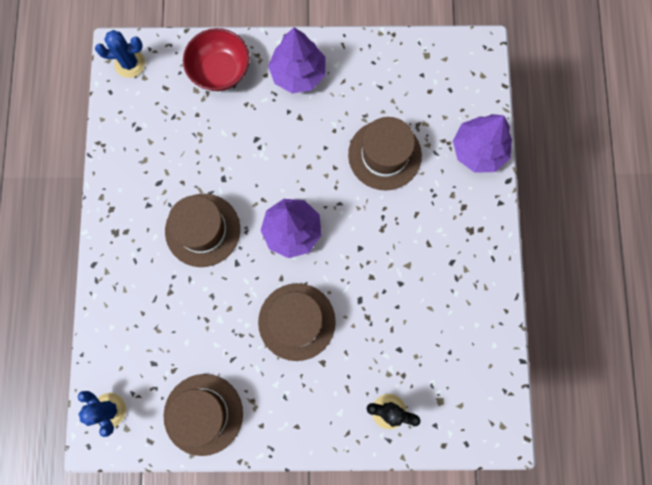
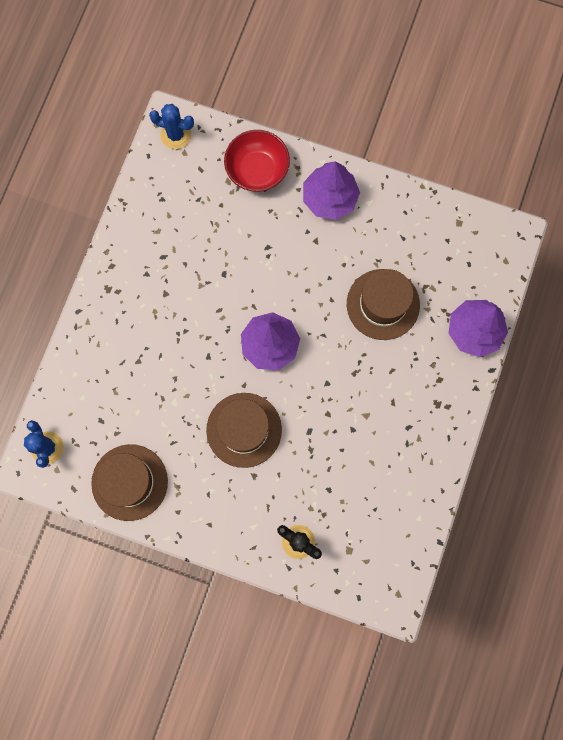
camera: 20 degrees right, 0 degrees up
brown hat [165,194,240,267] -> none

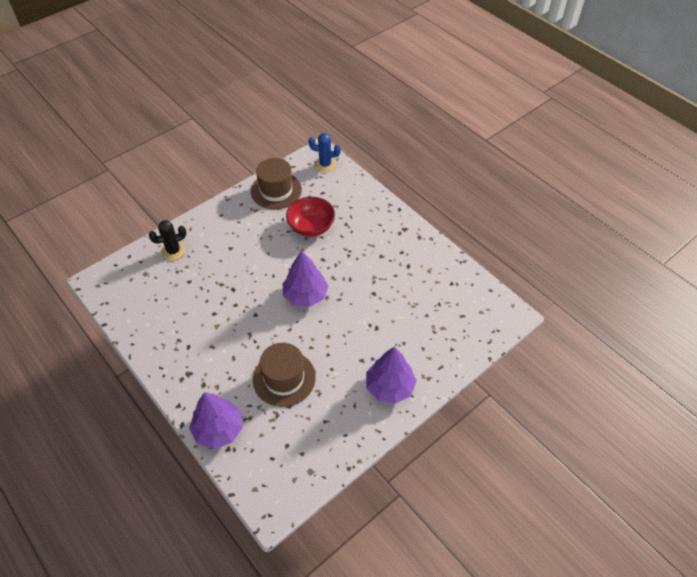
camera: 120 degrees right, 25 degrees down
blue cactus [149,104,194,149] -> none
brown hat [206,393,282,468] -> none
red bowl [224,130,290,192] -> red bowl moved to [286,197,335,237]

